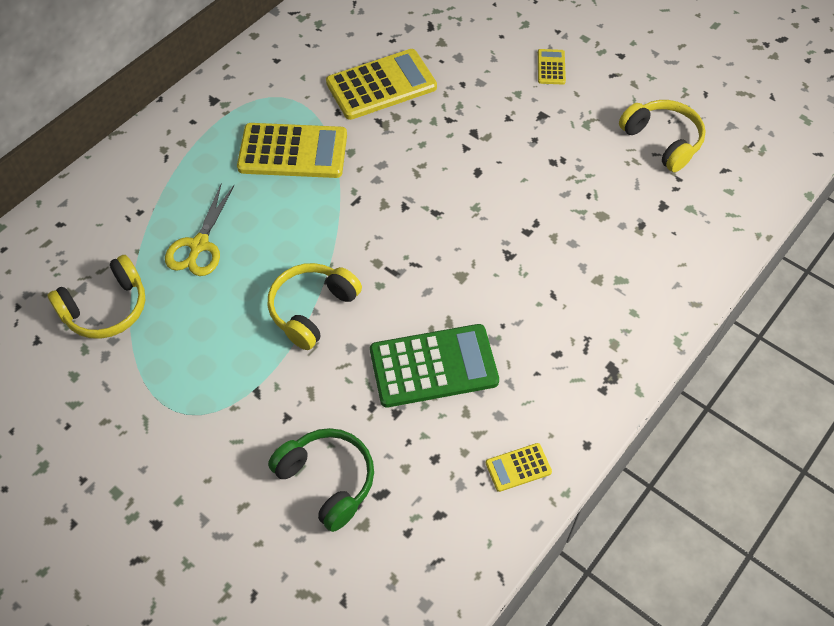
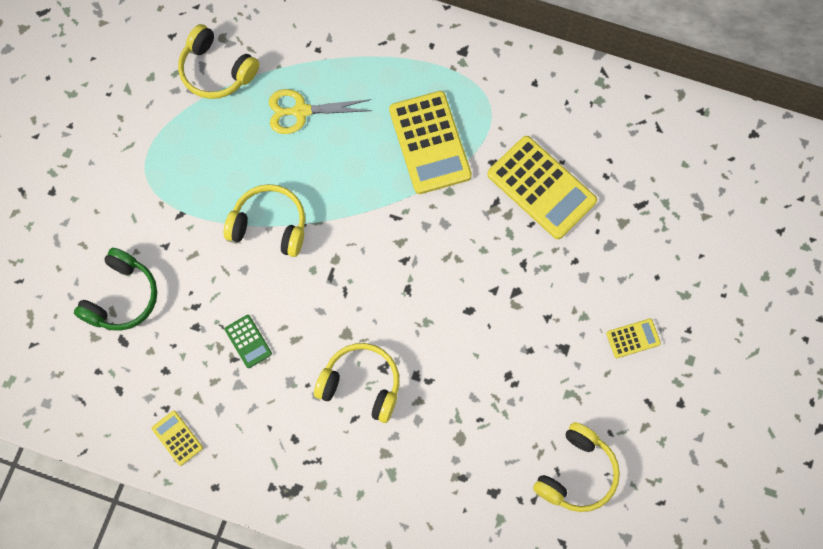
camera: 70 degrees right, 15 degrees up
green calculator [370,324,499,407] -> green calculator [225,315,272,368], size x0.47
none -> yellow headphones [314,343,399,423]

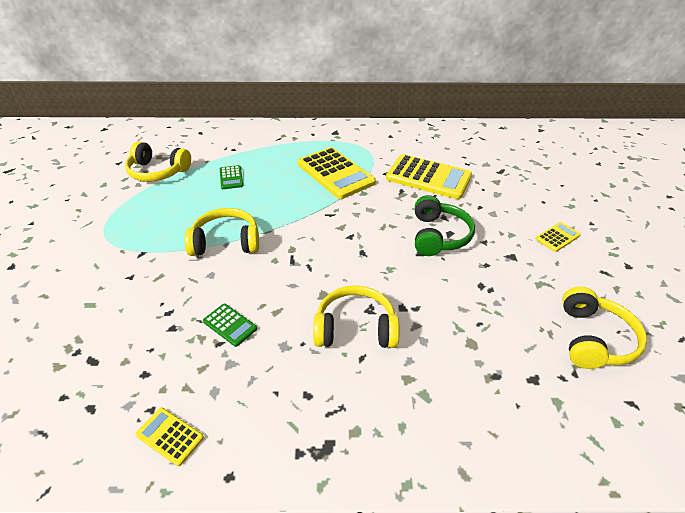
camera: 20 degrees left, 30 degrees down
green headphones [74,248,157,331] -> green headphones moved to [415,195,475,256]
yellow scissors [269,89,372,134] -> green calculator [220,165,243,189]

